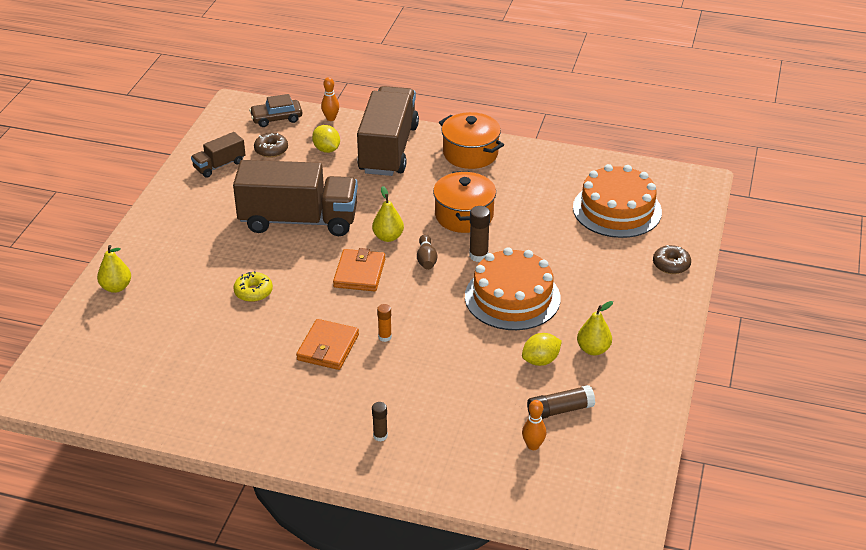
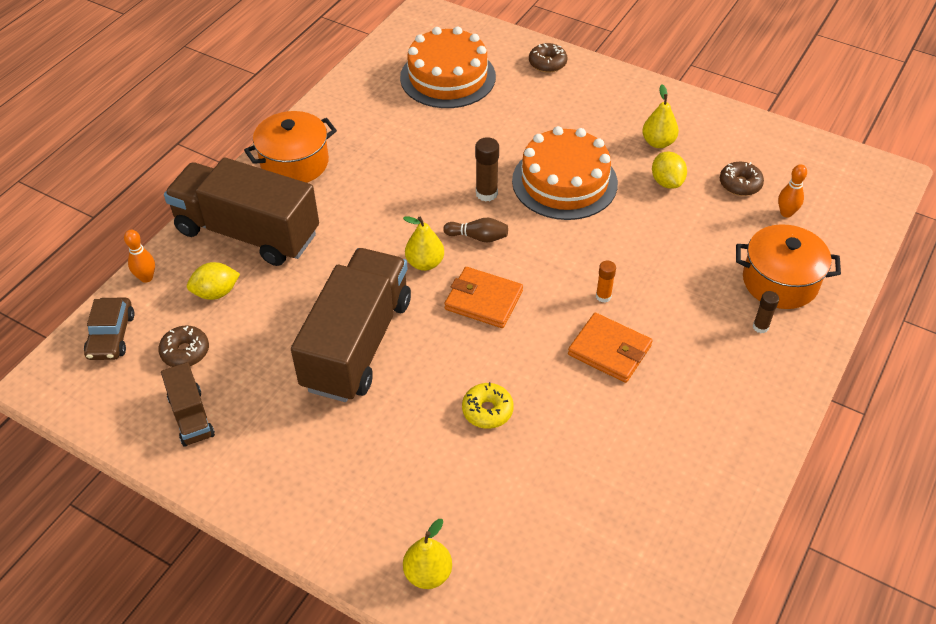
camera: 75 degrees left, 10 degrees up
orange pot [433,171,496,233] -> orange pot moved to [736,224,841,309]
brown glue stick [527,385,595,419] -> brown donut [720,162,764,196]

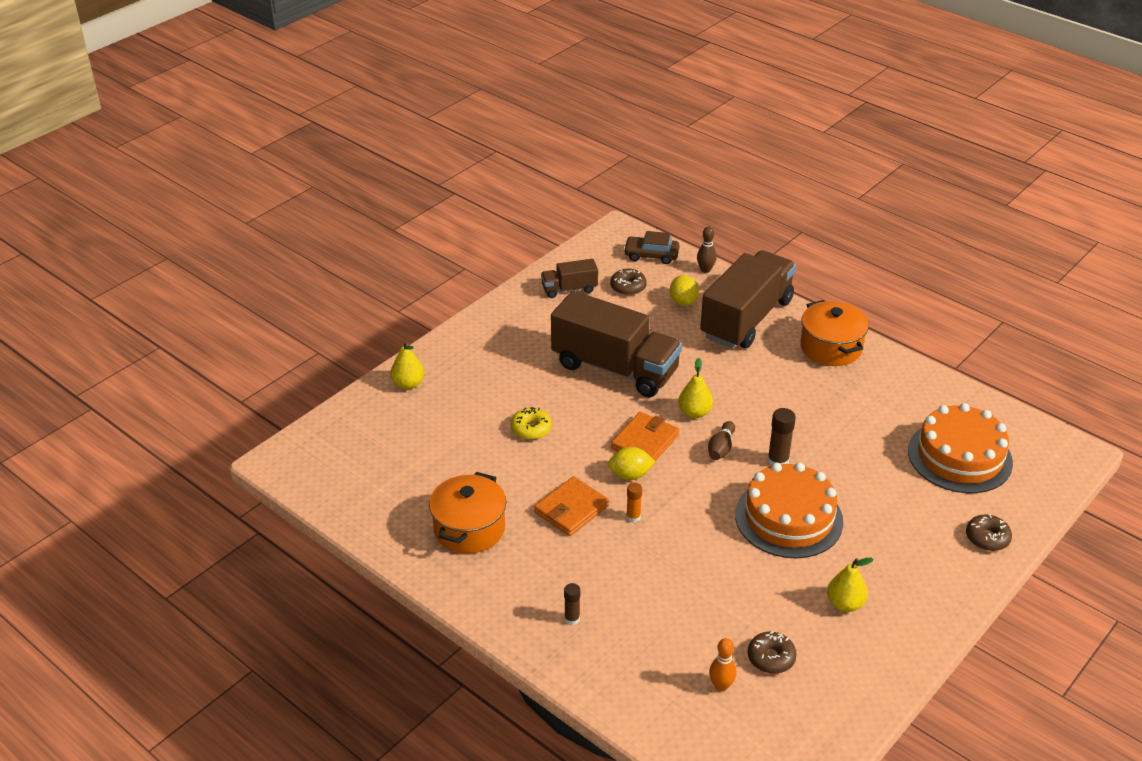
camera: 100 degrees right, 10 degrees down
orange bowling pin [124,230,155,283] -> brown bowling pin [697,226,717,273]
yellow lemon [652,151,687,189] -> yellow lemon moved to [607,447,655,480]
orange pot [736,224,841,309] -> orange pot moved to [429,472,506,554]

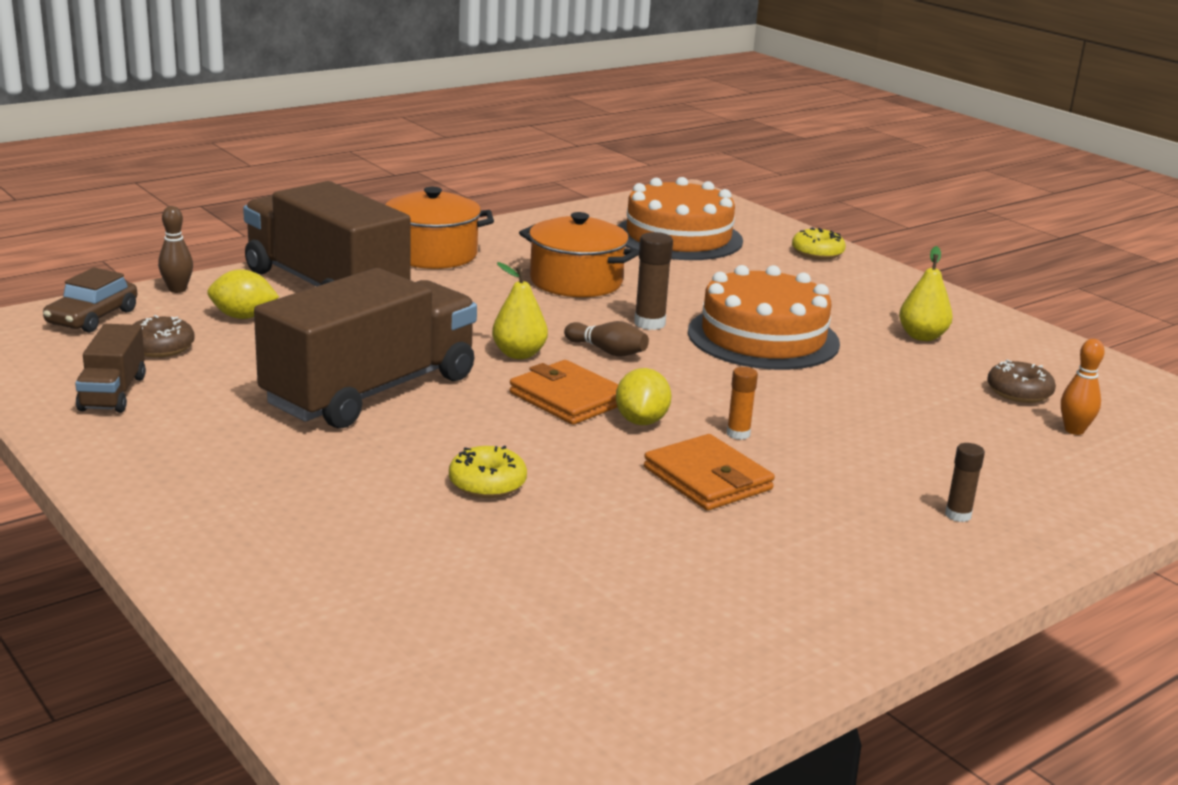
camera: 80 degrees left, 15 degrees down
yellow pear [390,341,424,389] -> none
orange pot [429,472,506,554] -> orange pot moved to [519,212,639,297]
brown donut [966,514,1012,551] -> yellow donut [792,227,846,260]

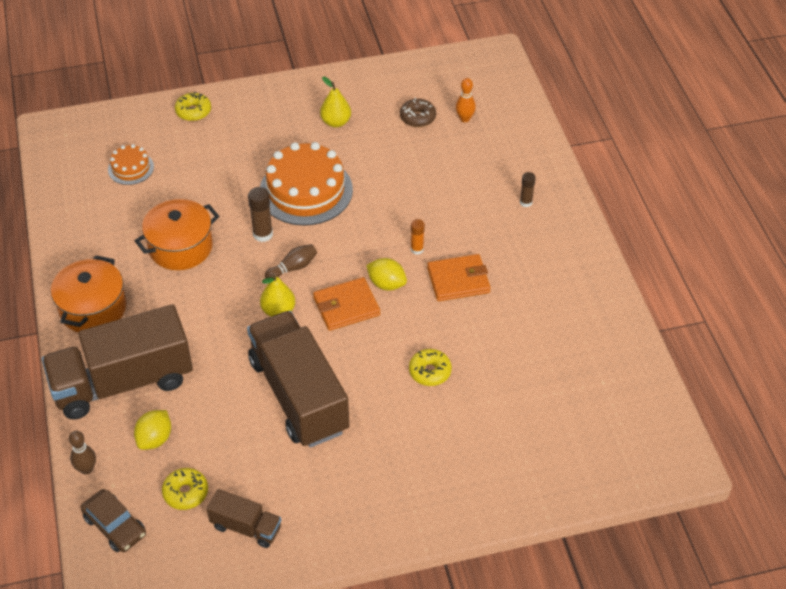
camera: 65 degrees left, 25 degrees up
brown donut [132,315,195,358] -> yellow donut [162,468,208,510]
orange cake [617,177,743,260] -> orange cake [108,144,154,185], size x0.50

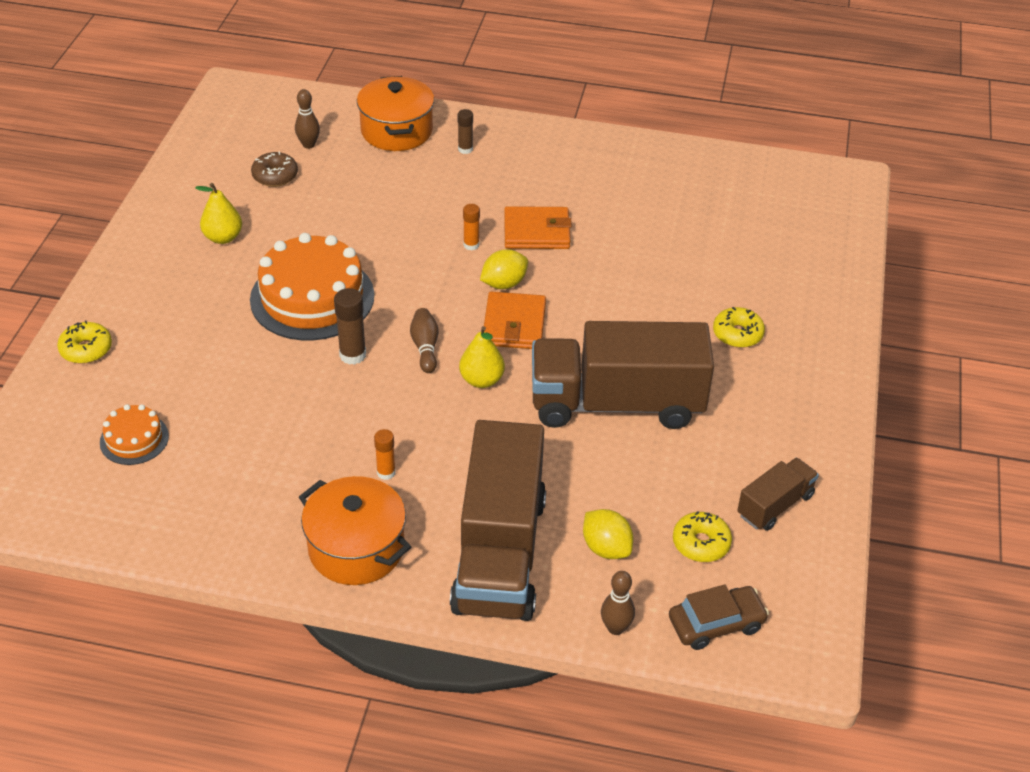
camera: 65 degrees left, 5 degrees down
orange pot [134,199,219,270] -> orange pot moved to [357,76,434,151]
yellow donut [409,349,452,386] -> yellow donut moved to [713,307,765,348]
orange wallet [427,254,491,301] -> orange wallet turned 75 degrees clockwise [504,206,572,249]
orange bowling pin [456,78,476,122] -> brown bowling pin [295,89,320,149]
none -> orange glue stick [374,429,396,480]

